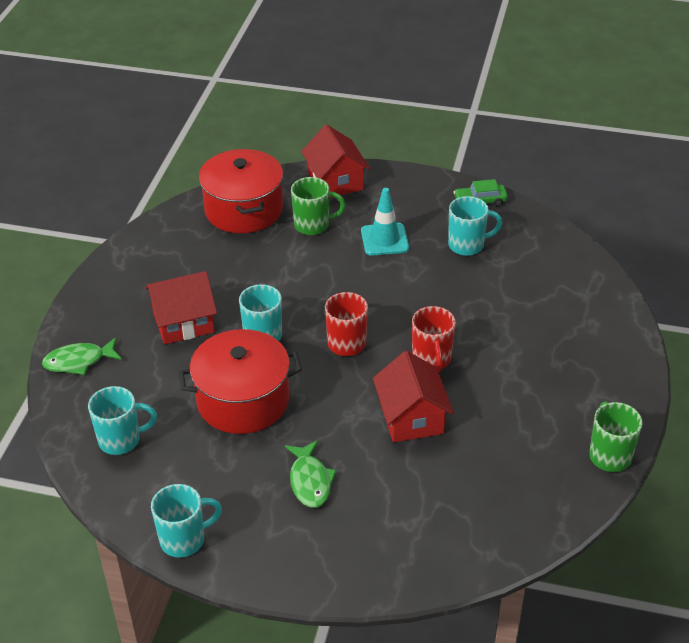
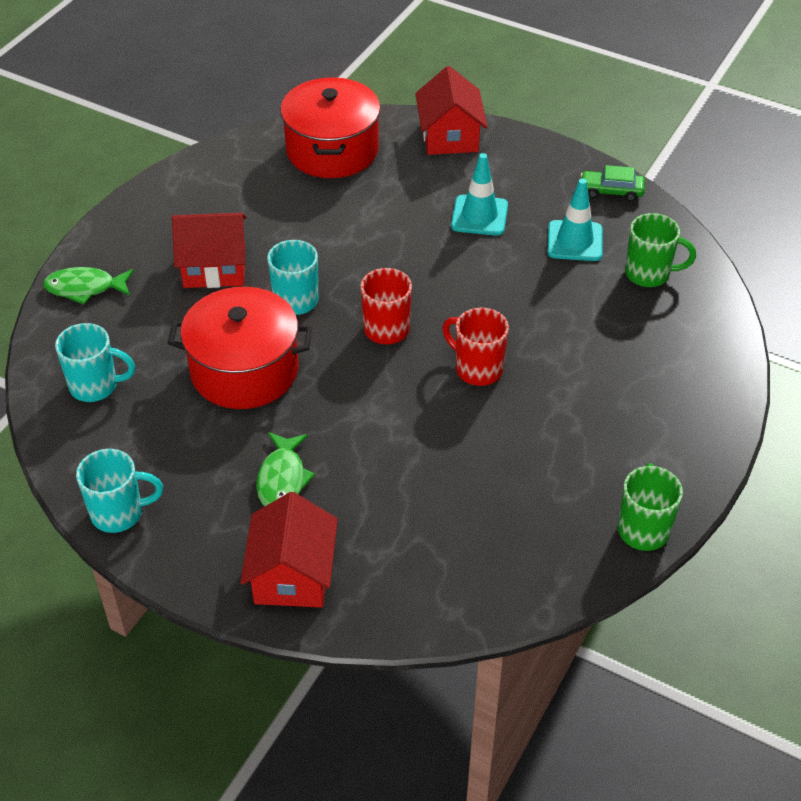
camera: 15 degrees right, 5 degrees up
green mug [291,177,346,235] -> green mug moved to [625,213,696,287]
red house [373,351,454,442] -> red house moved to [240,492,338,608]
red mug [412,306,456,372] -> red mug turned 120 degrees clockwise [442,308,509,386]
turquoise mug [448,196,502,256] -> turquoise traffic cone [548,178,603,261]

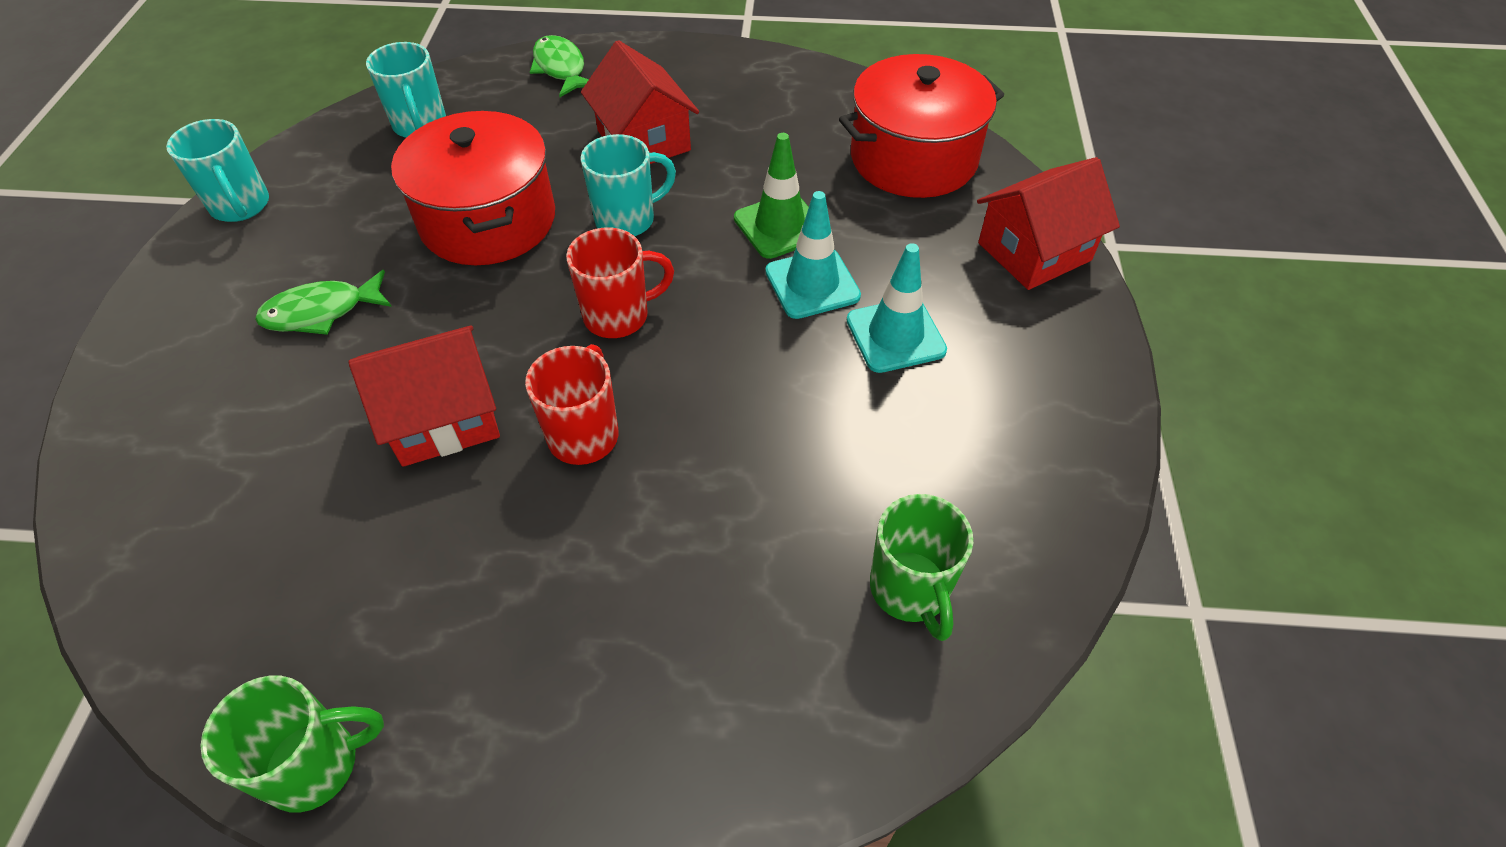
camera: 65 degrees right, 5 degrees up
red house [240,492,338,608] -> red house moved to [348,325,500,467]
turquoise traffic cone [548,178,603,261] -> turquoise traffic cone moved to [765,191,861,319]
green car [581,165,645,201] -> none
none -> green traffic cone [734,133,809,259]

